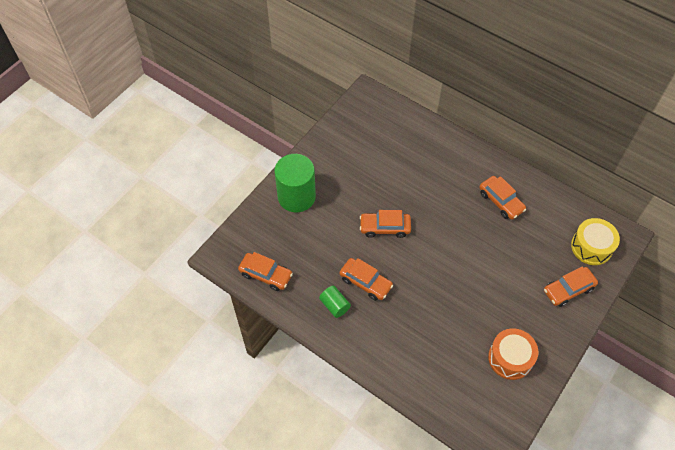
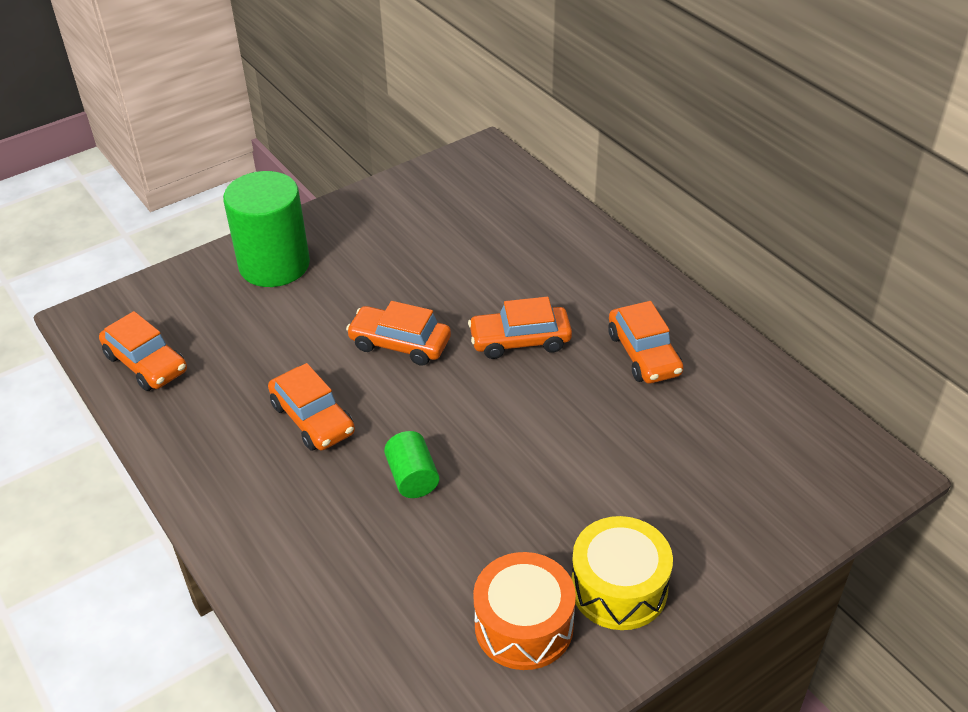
camera: 20 degrees right, 15 degrees down
green cylinder [319,286,351,318] -> green cylinder moved to [384,431,439,498]
orange car [544,267,598,307] -> orange car moved to [468,297,572,359]
yellow drum [571,218,620,265] -> yellow drum moved to [571,516,673,630]

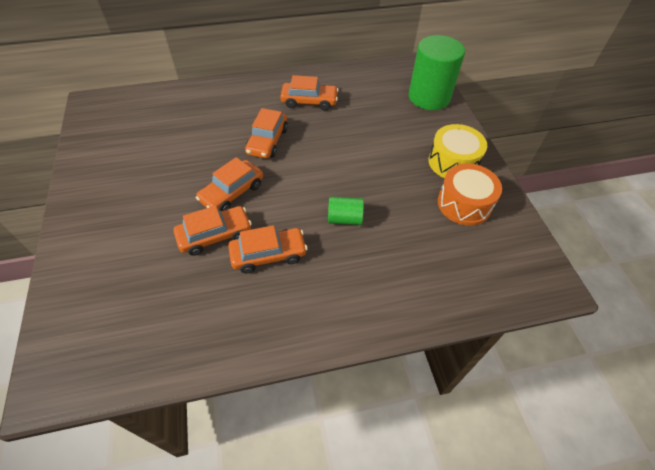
camera: 70 degrees left, 10 degrees up
orange car [99,311,187,391] -> orange car moved to [174,206,252,256]
green cylinder [223,171,310,287] -> green cylinder moved to [408,35,465,110]

